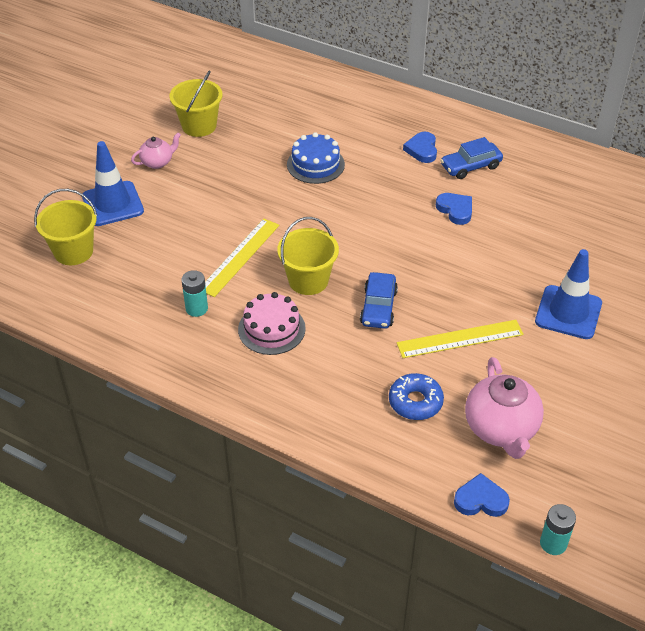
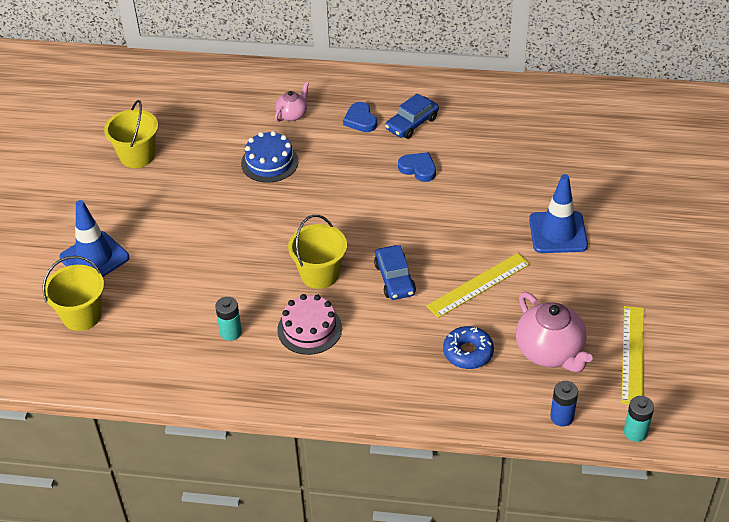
camera: 20 degrees left, 0 degrees up
pink teapot [131,132,181,169] -> pink teapot moved to [275,82,309,122]
yellow ruler [205,219,279,297] -> yellow ruler moved to [621,306,644,404]
blue heart [454,473,510,517] -> blue battery [550,381,578,427]

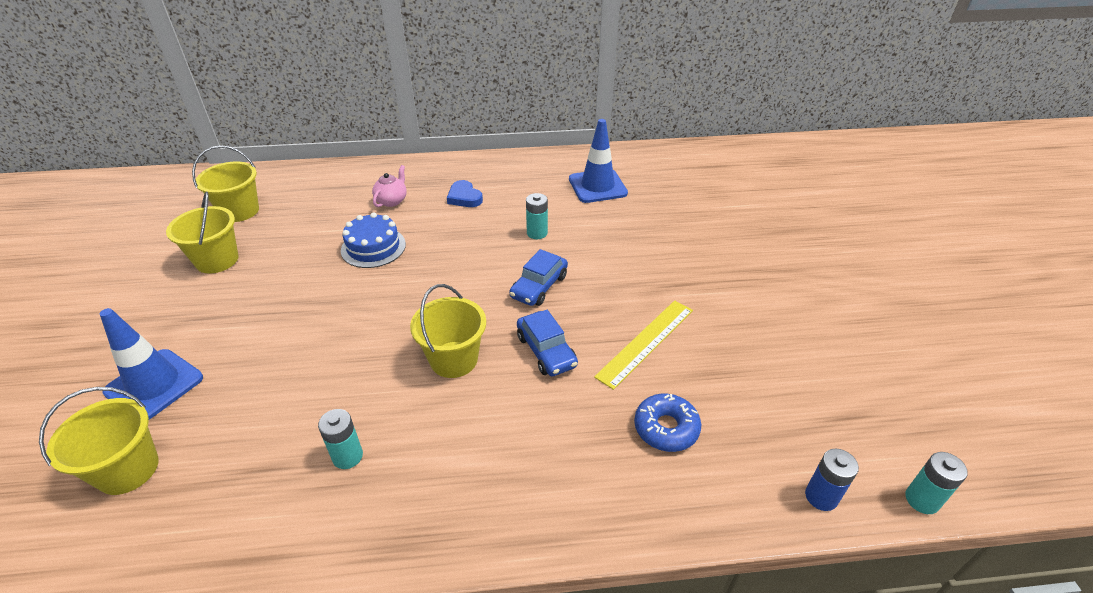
camera: 15 degrees left, 5 degrees down
pink cake [277,294,342,355] -> none
blue car [385,93,439,139] -> blue car moved to [509,249,568,306]
blue heart [398,152,436,182] -> turquoise battery [526,193,548,239]
pink teapot [516,292,593,372] -> none
blue traffic cone [529,174,588,253] -> blue traffic cone moved to [569,119,628,203]
yellow ruler [621,306,644,404] -> none
none -> yellow bucket [192,145,259,222]

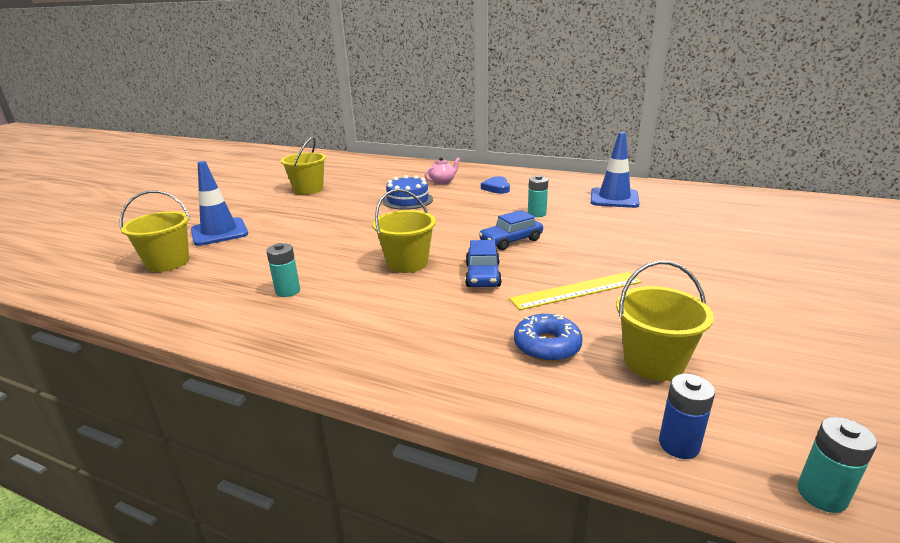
camera: 30 degrees right, 15 degrees down
yellow bucket [192,145,259,222] -> yellow bucket moved to [616,261,714,381]

